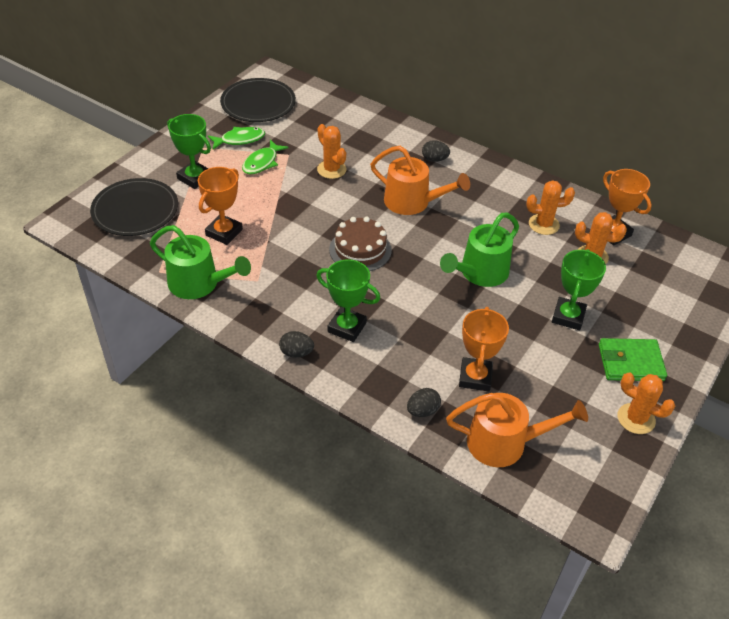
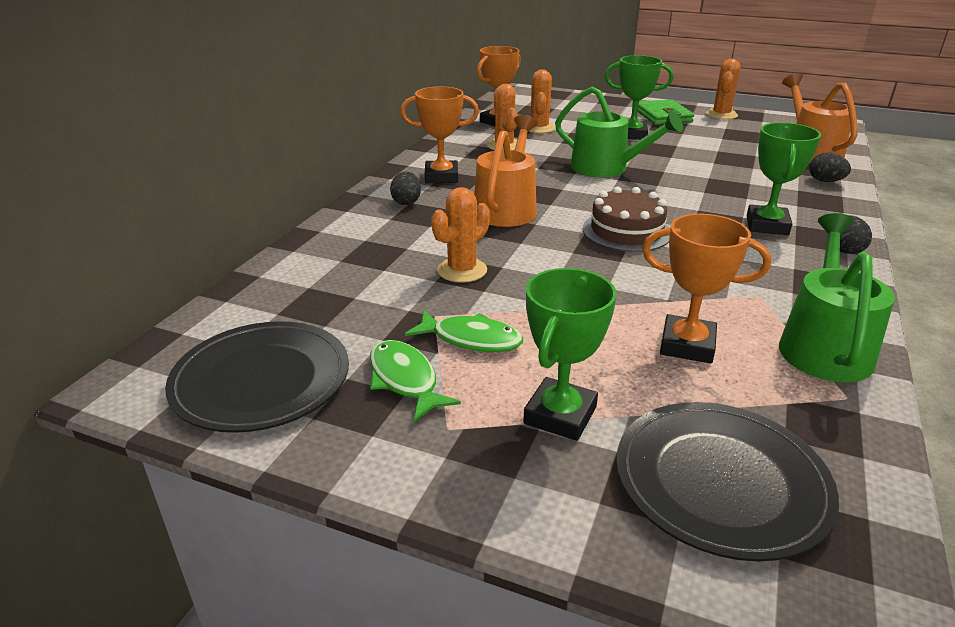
camera: 100 degrees left, 15 degrees down
orange trophy [459,307,509,392] -> orange trophy moved to [401,86,479,183]

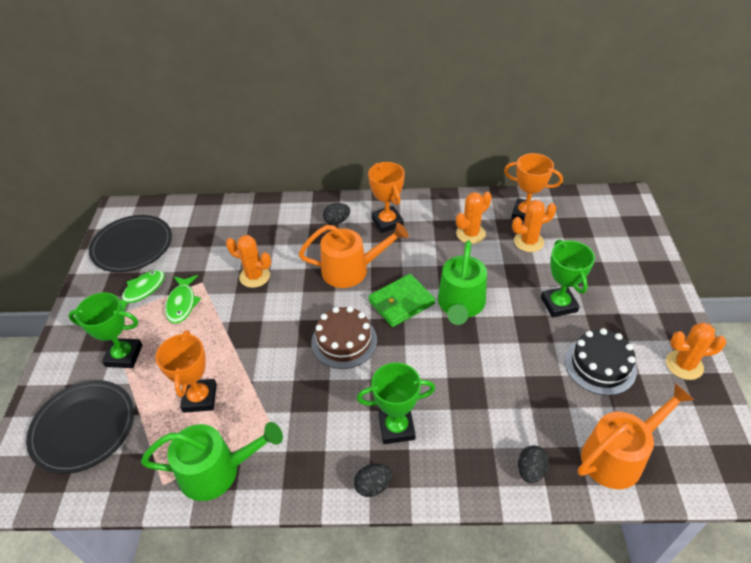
camera: 70 degrees right, 15 degrees up
green wallet [637,99,694,125] -> green wallet moved to [368,274,435,327]
none -> black cake [565,328,637,395]

